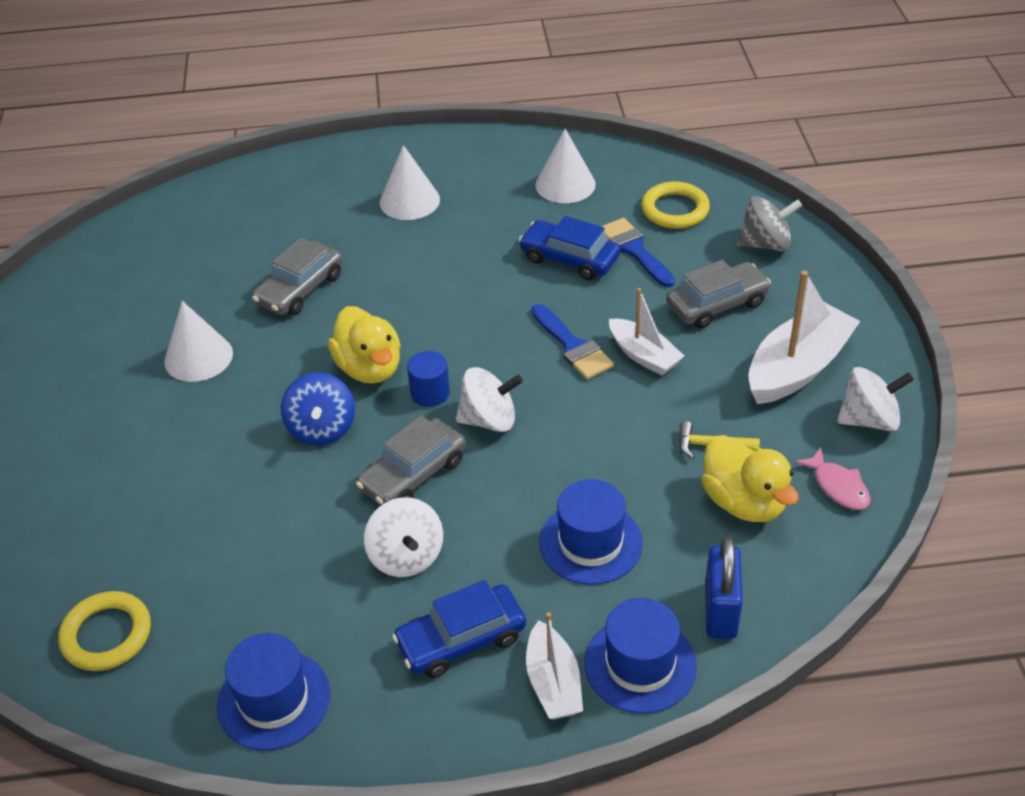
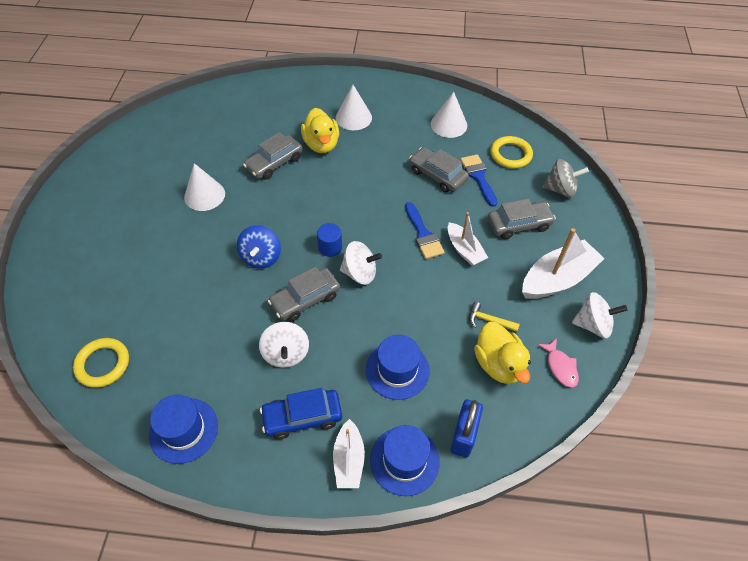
camera: 10 degrees right, 10 degrees up
yellow duck [328,306,401,384] -> yellow duck moved to [301,108,339,153]
blue car [519,216,620,281] -> grey car [409,147,469,192]

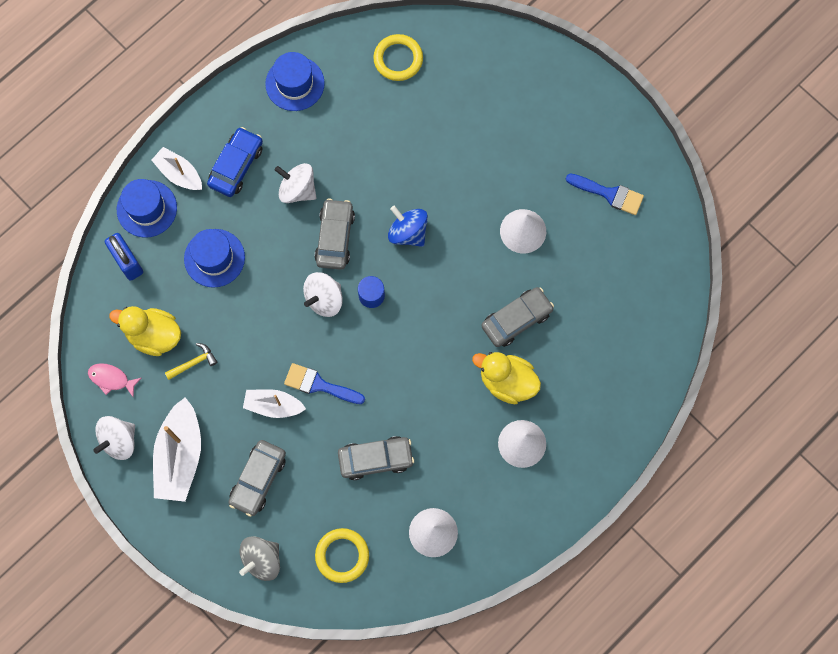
camera: 130 degrees right, 20 degrees up
grey car [243,132,303,180] -> grey car turned 60 degrees clockwise [481,287,554,347]
blue brush [460,154,497,207] -> blue brush moved to [566,173,644,215]

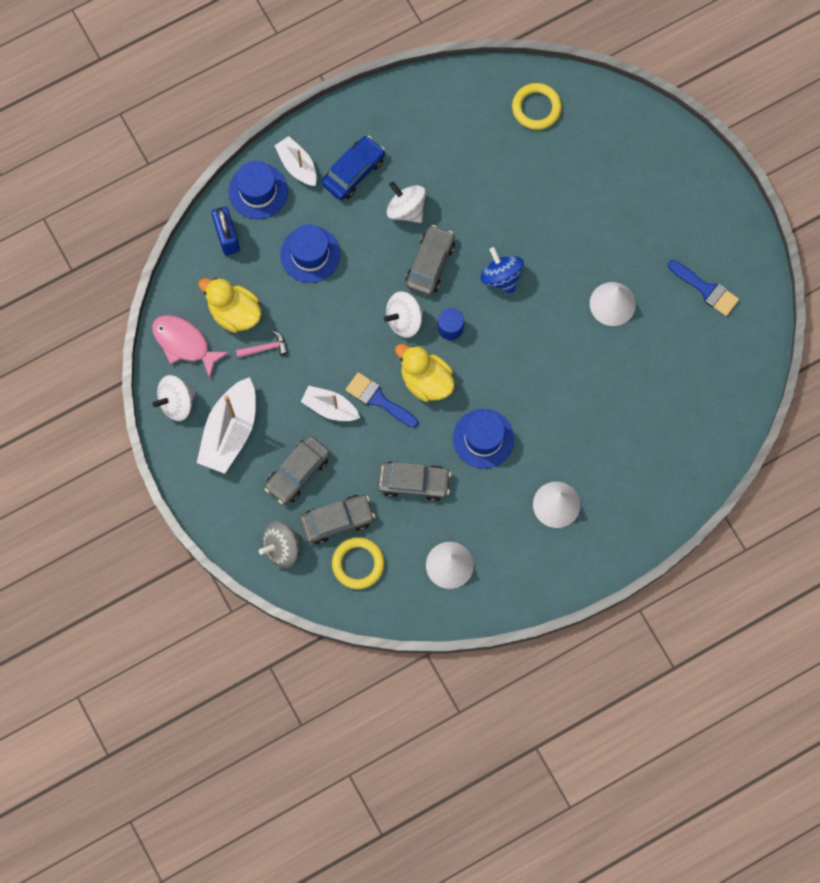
camera: 15 degrees right, 0 degrees up
pink fish [88,363,141,398] -> pink fish [152,315,229,378], size x1.56
yellow hammer [165,343,218,380] -> pink hammer [236,330,288,358]
blue hat [265,52,325,111] -> blue hat moved to [453,409,514,469]
yellow duck [472,352,541,404] -> yellow duck moved to [395,344,455,402]
grey car [481,287,554,347] -> grey car moved to [299,495,375,544]

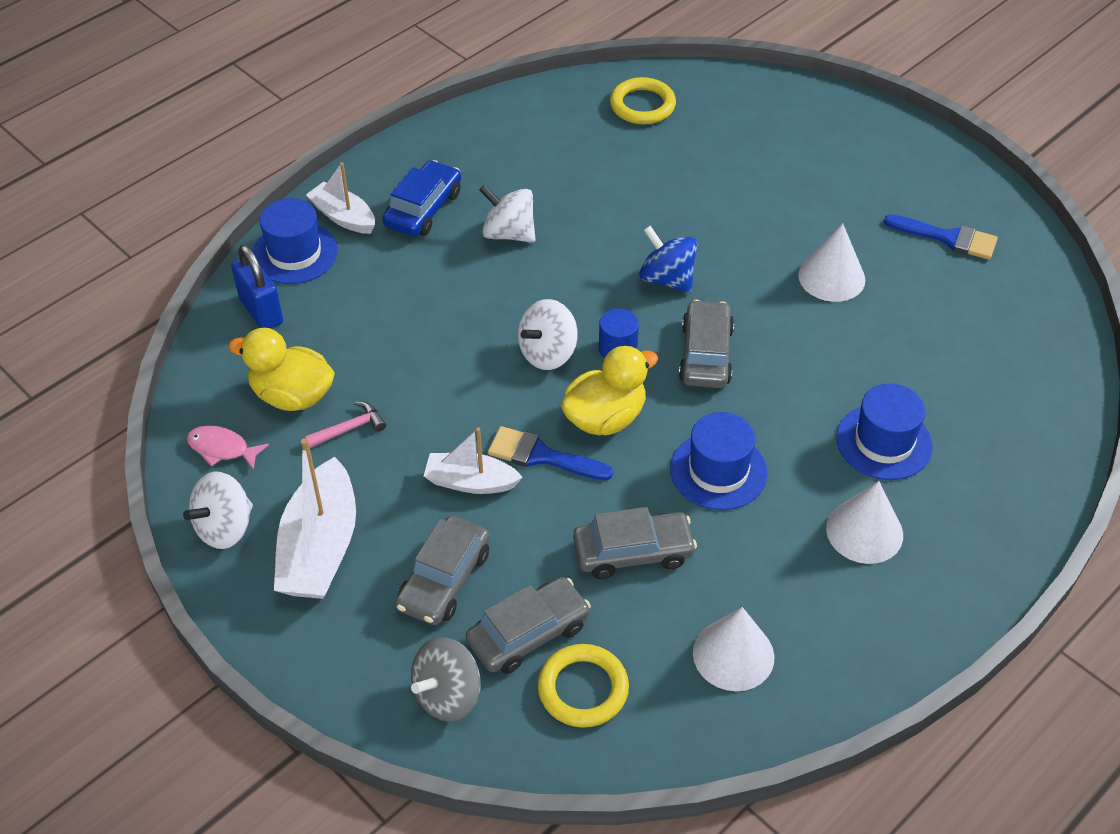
camera: 15 degrees left, 25 degrees down
pink fish [152,315,229,378] -> pink fish [186,425,269,470], size x0.64
blue hat [280,225,340,283] -> blue hat moved to [836,384,933,480]
yellow duck [395,344,455,402] -> yellow duck turned 120 degrees clockwise [561,346,658,435]
grey car [406,225,455,296] -> grey car moved to [679,300,734,388]

